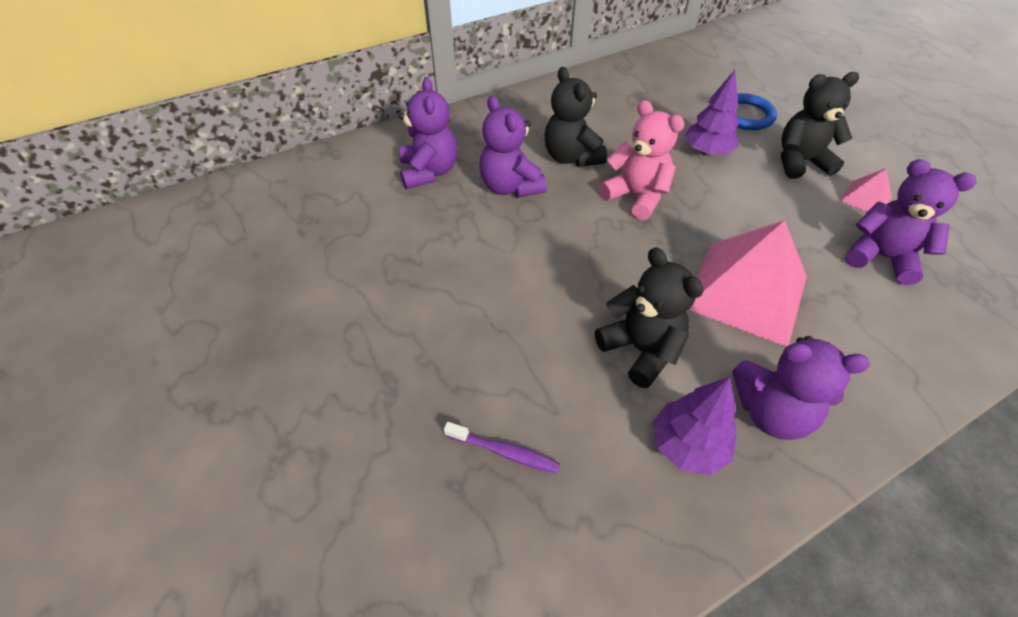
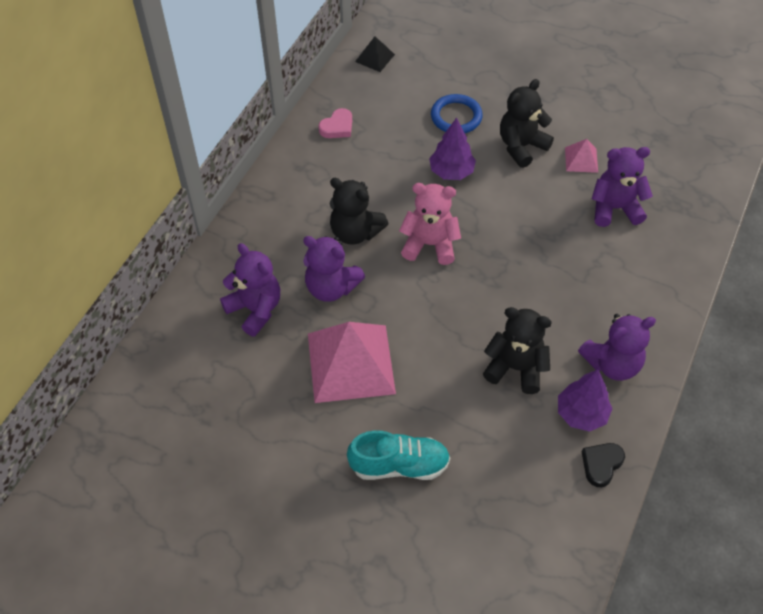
camera: 35 degrees left, 5 degrees up
purple toothbrush [444,422,560,474] -> none
pink pyramid [689,220,807,346] -> pink pyramid moved to [308,322,396,403]
none -> pink heart [318,108,352,138]
none -> turquoise shoe [347,430,450,480]
none -> black pyramid [355,36,395,72]
none -> black heart [582,443,625,487]

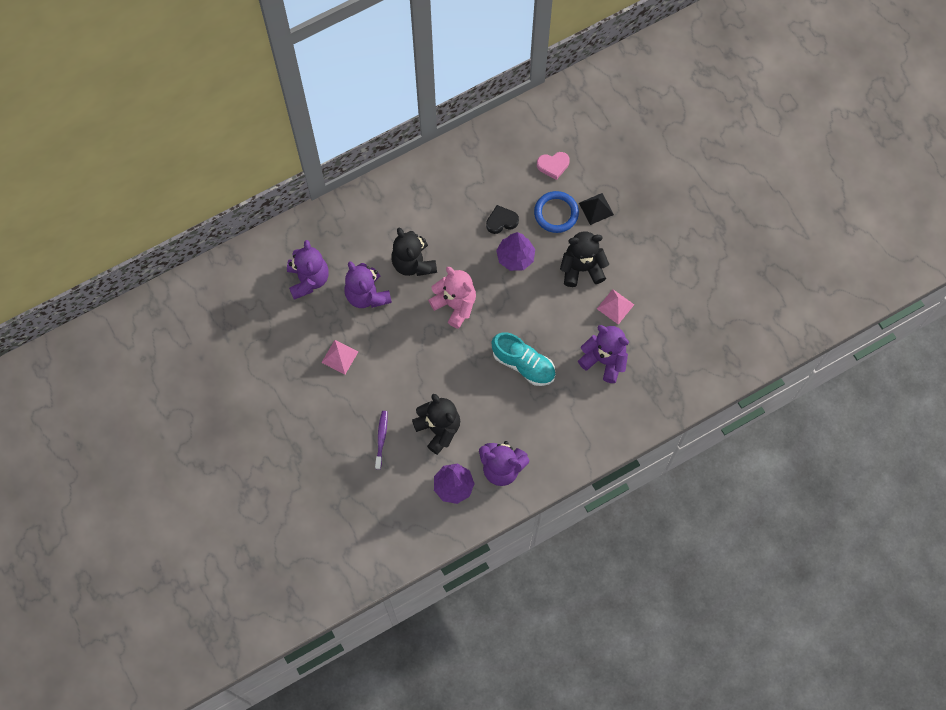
camera: 35 degrees right, 15 degrees up
pink pyramid [308,322,396,403] -> pink pyramid [321,340,358,374], size x0.45
pink heart [318,108,352,138] -> pink heart moved to [537,152,570,180]
turquoise shoe [347,430,450,480] -> turquoise shoe moved to [491,332,556,386]
black pyramid [355,36,395,72] -> black pyramid moved to [579,193,614,225]
black heart [582,443,625,487] -> black heart moved to [486,205,519,234]
none -> purple toothbrush [375,411,388,469]

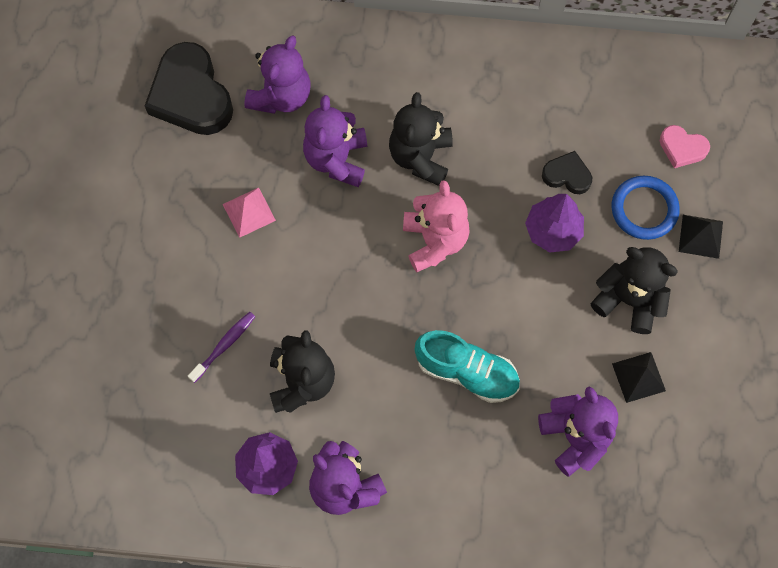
camera: 35 degrees right, 0 degrees up
turquoise shoe [491,332,556,386] -> turquoise shoe turned 45 degrees counterclockwise [414,330,520,403]
pink pyramid [597,289,634,325] -> black pyramid [612,352,666,403]
none -> black heart [145,42,233,135]

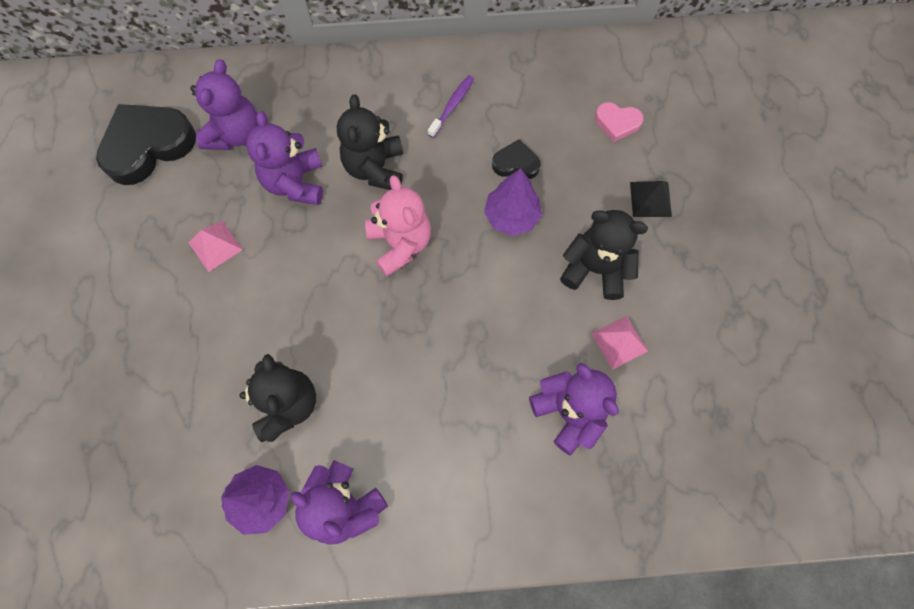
camera: 10 degrees left, 0 degrees up
black heart [145,42,233,135] -> black heart turned 90 degrees clockwise [96,104,196,185]
purple toothbrush [188,312,255,383] -> purple toothbrush moved to [428,75,474,138]
turquoise shoe [414,330,520,403] -> none
blue ring [611,176,680,240] -> none
black pyramid [612,352,666,403] -> pink pyramid [591,316,648,370]

